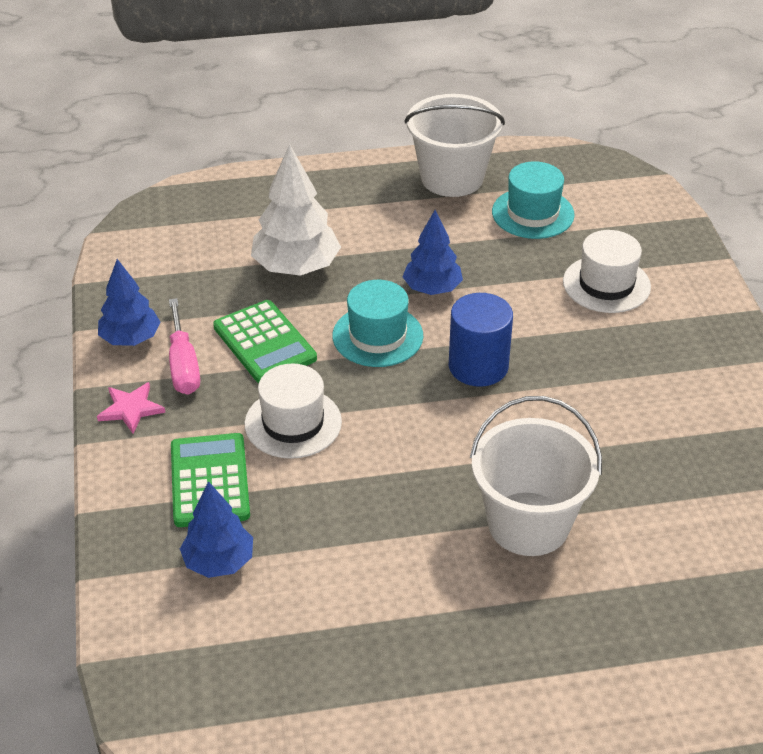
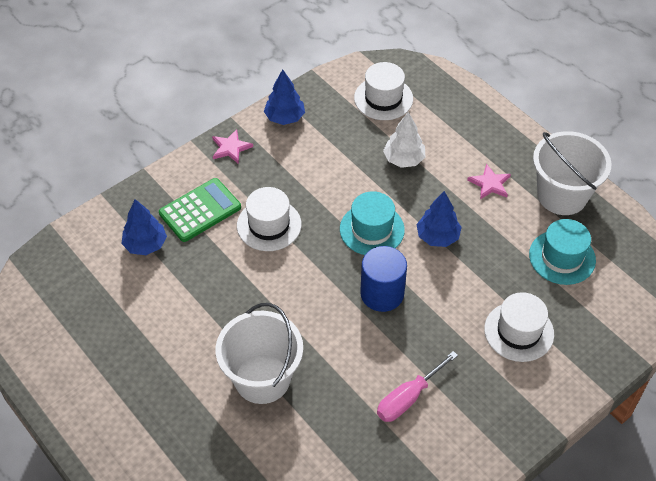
camera: 60 degrees right, 10 degrees up
pink screwdriver [169,298,200,395] -> pink screwdriver moved to [377,351,458,422]
green calculator [213,300,317,383] -> none
white tree [251,144,341,276] -> white tree [383,112,425,168], size x0.66
none -> white hat [354,62,413,120]
none -> pink star [467,164,511,199]

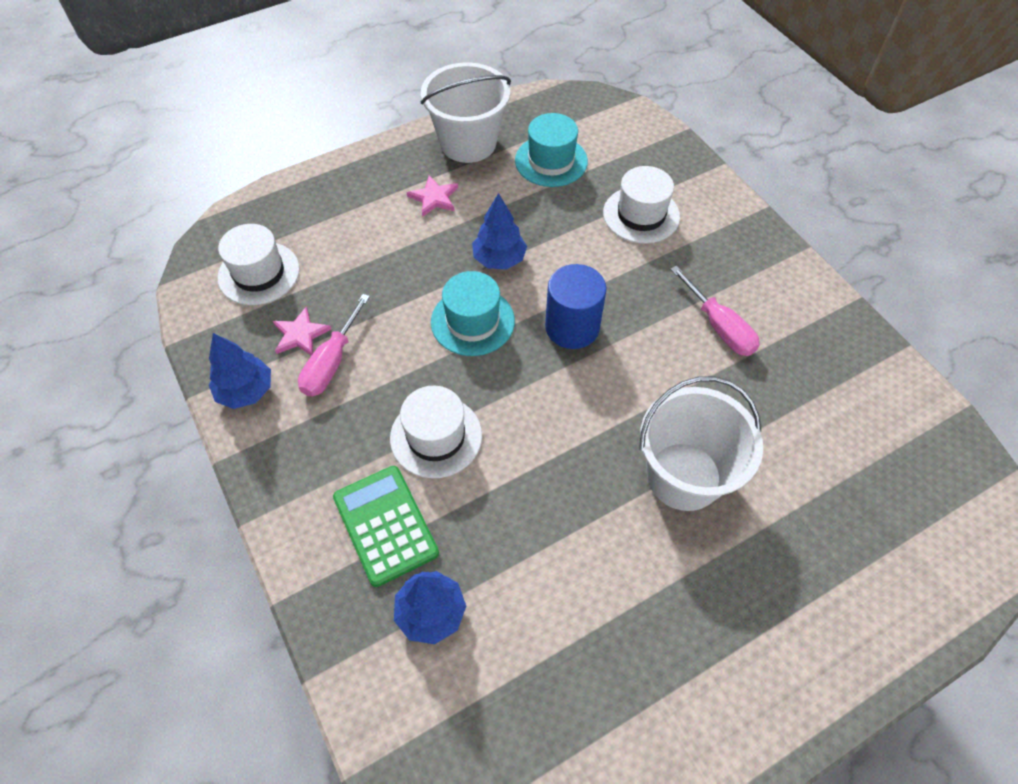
camera: 80 degrees left, 5 degrees up
pink star [212,129,253,164] -> pink star moved to [273,307,331,356]
white tree [383,112,425,168] -> none
none -> pink screwdriver [298,294,370,397]

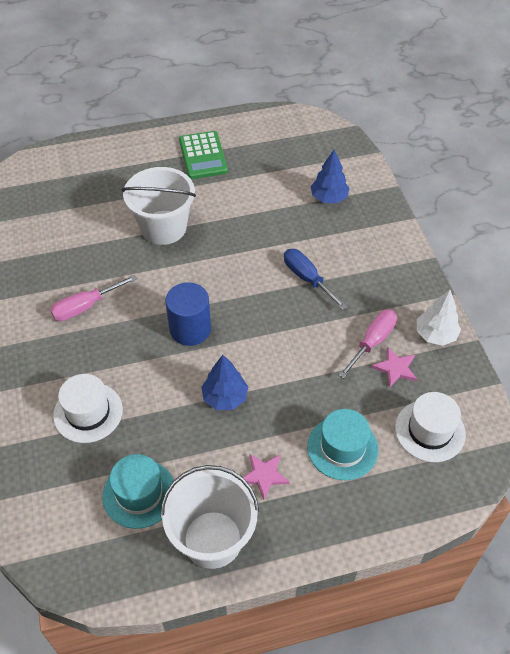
camera: 165 degrees left, 5 degrees down
blue tree [209,333,271,409] -> white tree [417,290,461,346]
green calculator [333,466,439,587] -> green calculator moved to [179,131,228,179]
white hat [390,386,482,478] -> blue screwdriver [284,249,347,310]
turquoise hat [431,271,515,356] -> turquoise hat moved to [307,409,378,480]
pink screwdriver [670,266,760,356] -> pink screwdriver turned 105 degrees counterclockwise [50,275,137,321]

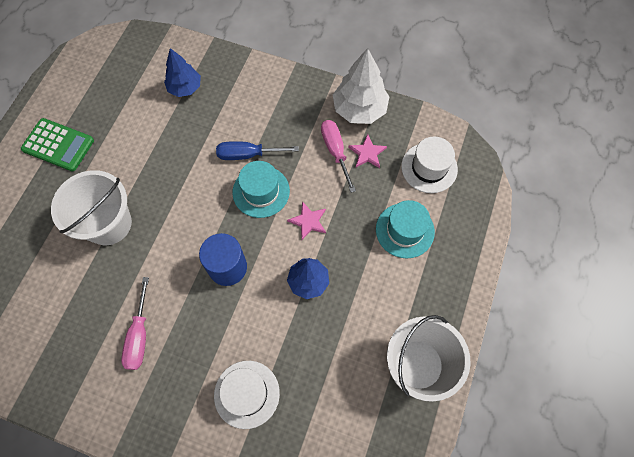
camera: 55 degrees left, 15 degrees up
turquoise hat [102,454,174,529] -> turquoise hat moved to [232,161,290,218]
pink star [243,454,290,499] -> pink star moved to [287,201,326,240]
white tree [417,290,461,346] -> white tree [333,48,390,124], size x1.51

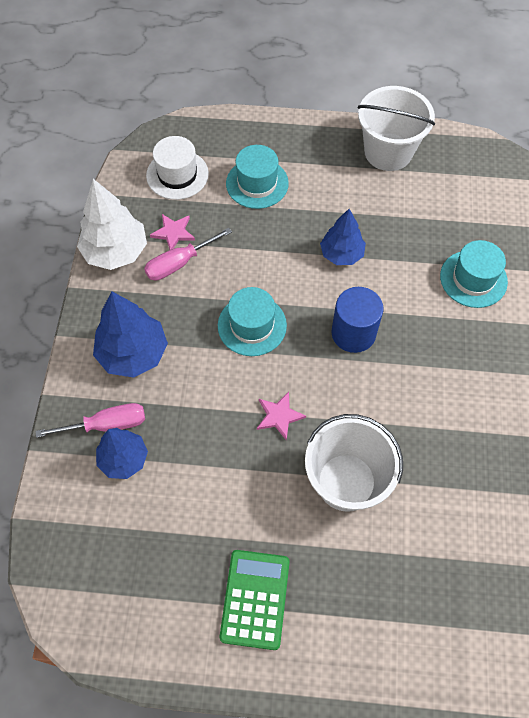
camera: 105 degrees left, 5 degrees down
pink screwdriver [121,277,149,370] -> pink screwdriver moved to [36,403,145,438]
white hat [214,361,280,429] -> turquoise hat [440,240,508,308]
blue screwdriver [216,141,299,160] -> none
pink star [287,201,326,240] -> pink star moved to [257,392,306,440]
none -> blue tree [93,291,168,378]

